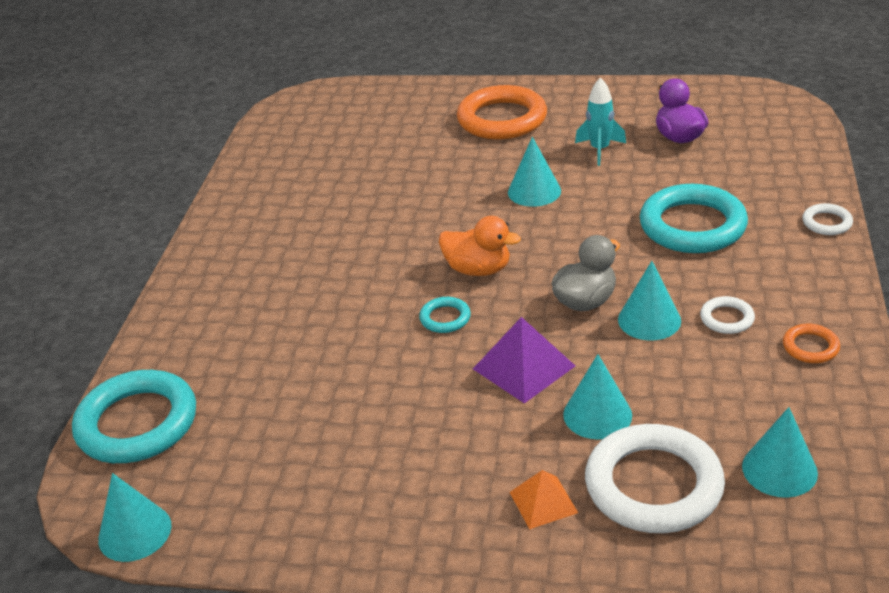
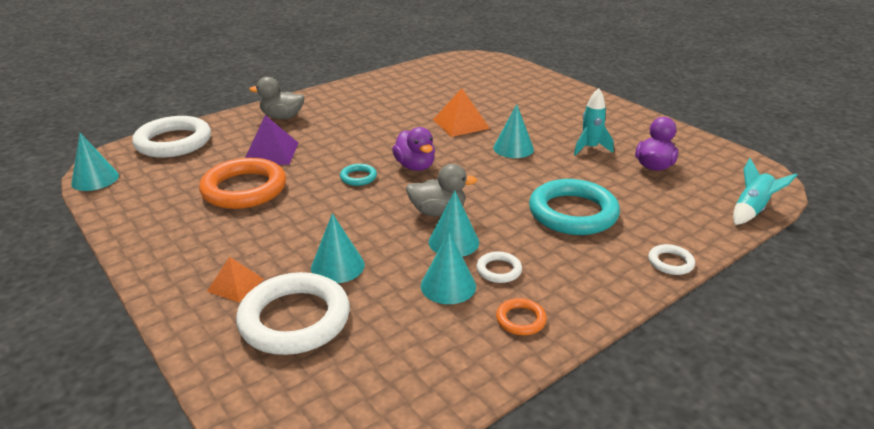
camera: 40 degrees right, 5 degrees down
turquoise ring [72,370,196,463] -> white ring [132,116,211,158]
orange duck [439,216,521,276] -> purple duck [392,127,435,171]
orange ring [457,85,547,140] -> orange ring moved to [199,158,286,209]
purple pyramid [473,317,575,403] -> purple pyramid moved to [245,115,299,165]
turquoise cone [742,407,818,498] -> turquoise cone moved to [421,232,476,304]
none -> grey duck [249,77,305,119]
none -> orange pyramid [433,88,490,137]
none -> turquoise rocket [733,158,797,225]

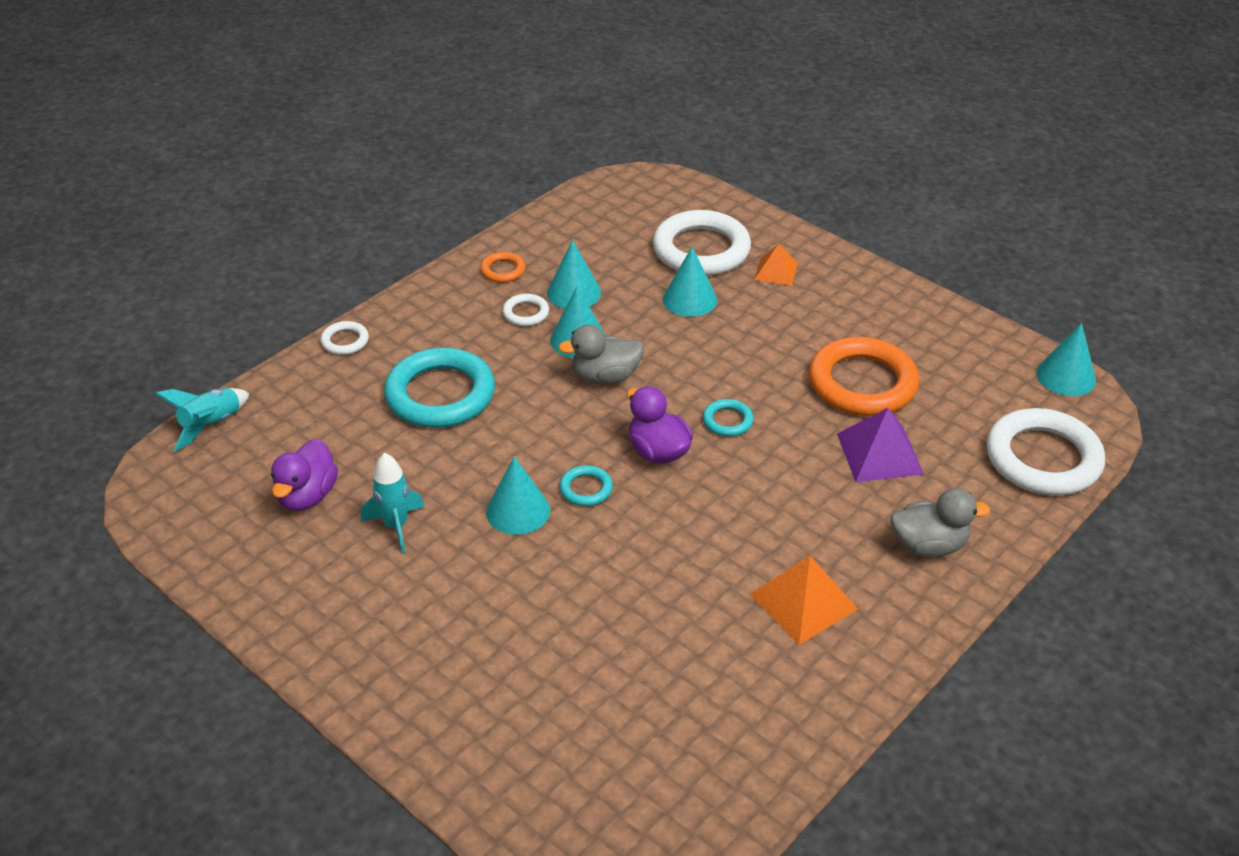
camera: 170 degrees right, 10 degrees up
orange pyramid [433,88,490,137] -> orange pyramid moved to [749,556,858,644]
none -> turquoise ring [559,465,613,506]

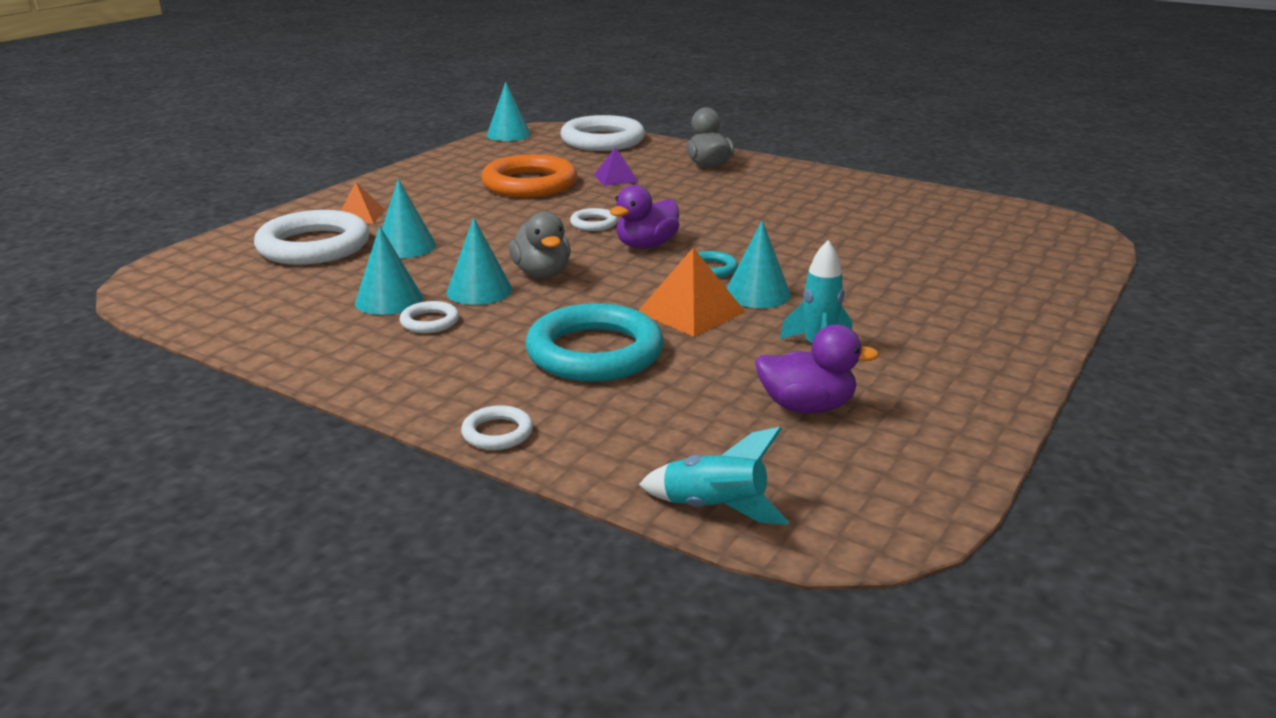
camera: 100 degrees left, 15 degrees down
orange ring [480,252,525,283] -> none
turquoise ring [703,399,754,437] -> white ring [570,208,618,231]
orange pyramid [749,556,858,644] -> orange pyramid moved to [638,248,745,337]
purple pyramid [837,408,924,482] -> purple pyramid [594,147,638,186], size x0.63

